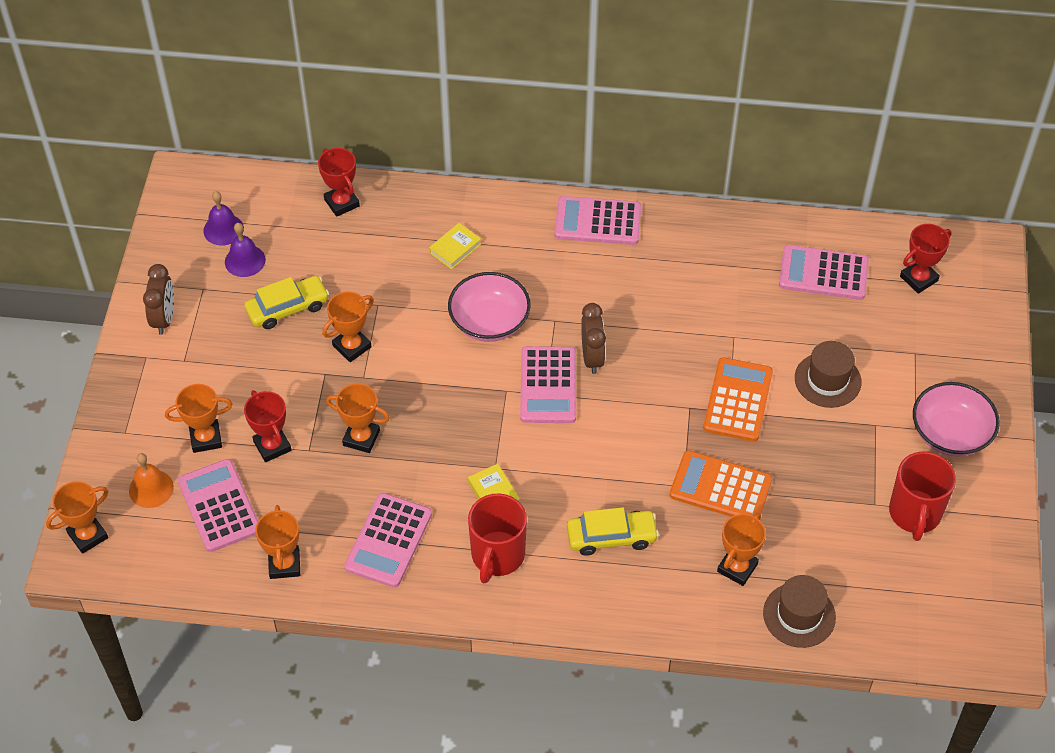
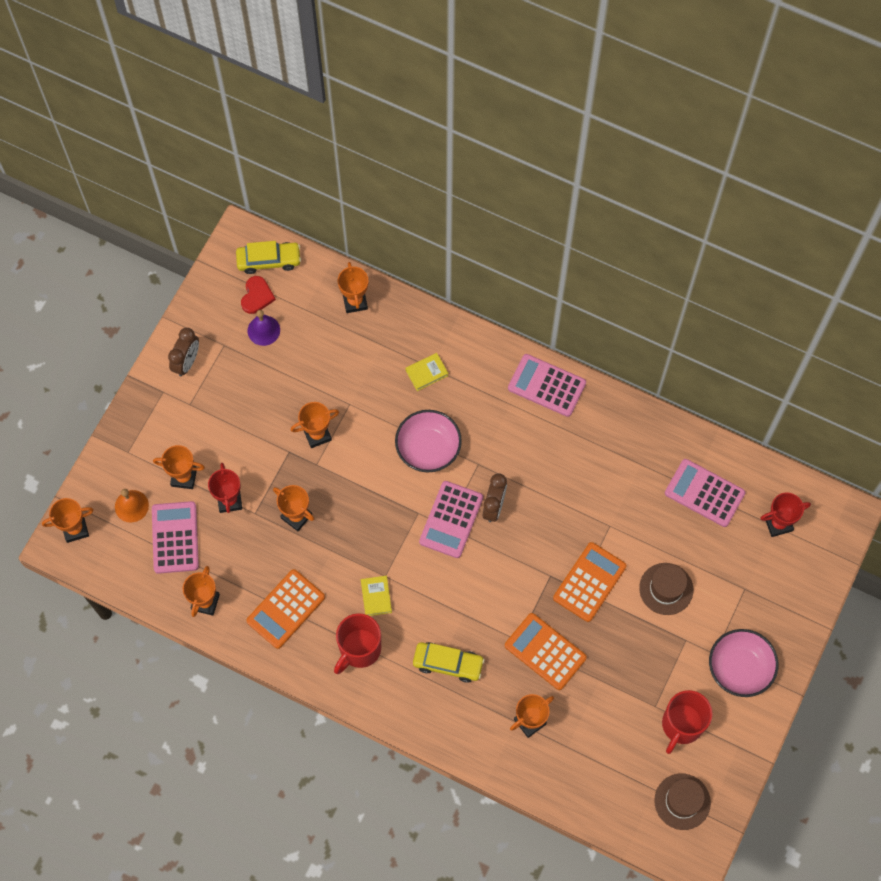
camera: 20 degrees right, 15 degrees up
purple bell [203,191,244,246] -> red heart [241,276,276,314]
yellow car [244,276,329,329] -> yellow car moved to [236,241,301,274]
red trophy [318,148,360,217] -> orange trophy [338,262,368,313]
pink calculator [344,493,432,588] -> orange calculator [246,569,325,649]
brown hat [763,575,836,648] -> brown hat moved to [654,773,711,830]

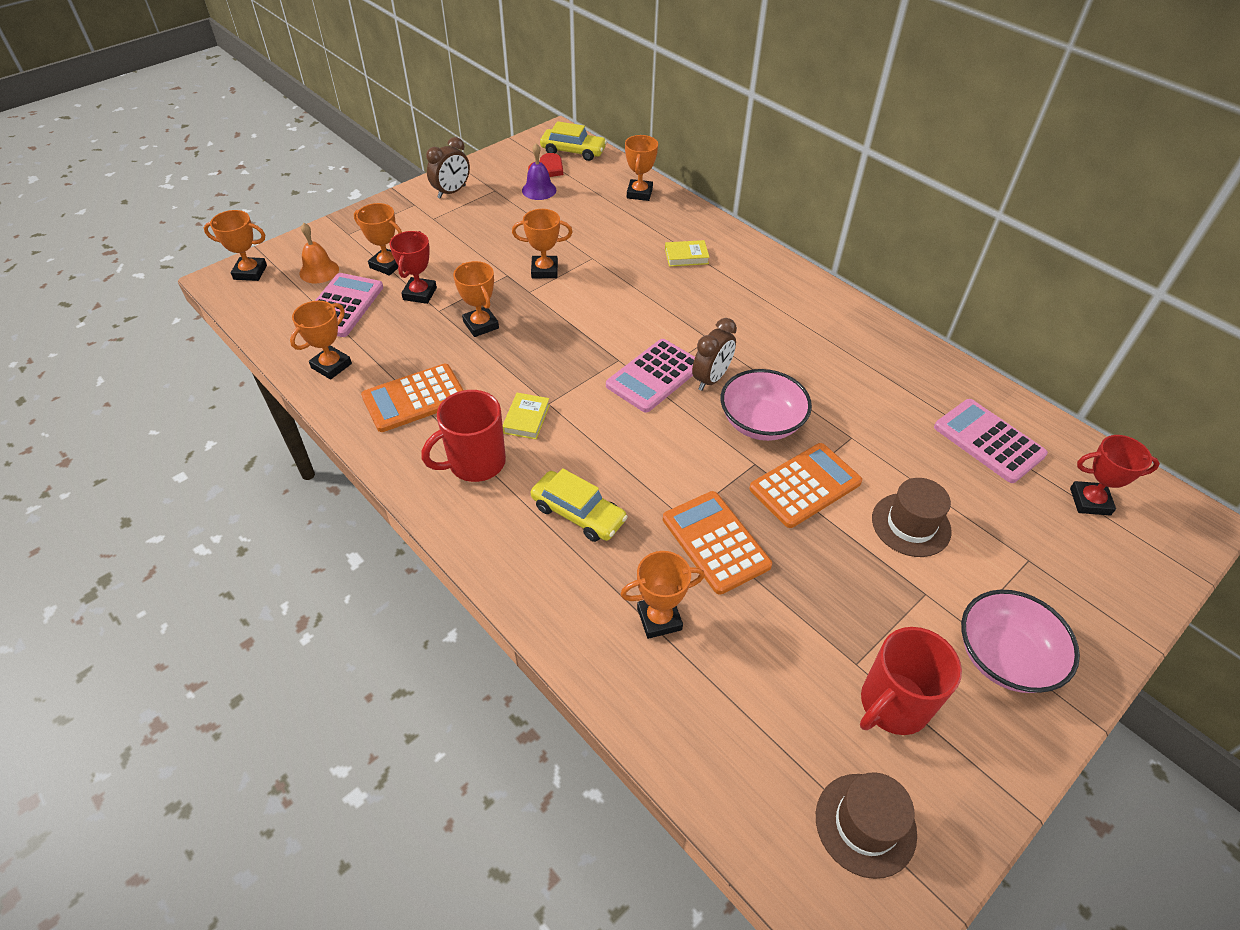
camera: 20 degrees right, 20 degrees down
pink bowl [395,410,462,472] -> pink bowl moved to [720,369,812,441]
pink calculator [508,354,586,417] -> none

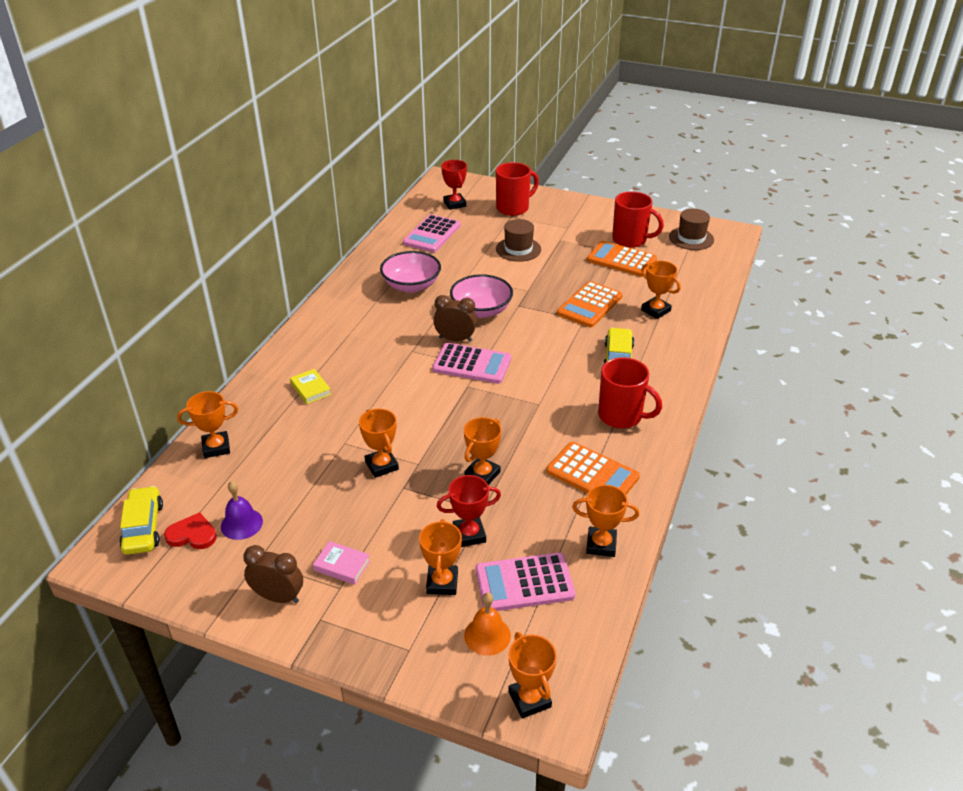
camera: 115 degrees left, 10 degrees down
yellow book [503,393,550,439] -> none
orange calculator [749,443,862,528] -> orange calculator moved to [587,241,657,277]
pink bowl [961,589,1080,693] -> pink bowl moved to [380,251,441,293]
none -> pink book [313,541,370,585]
none -> red mug [496,162,539,216]

